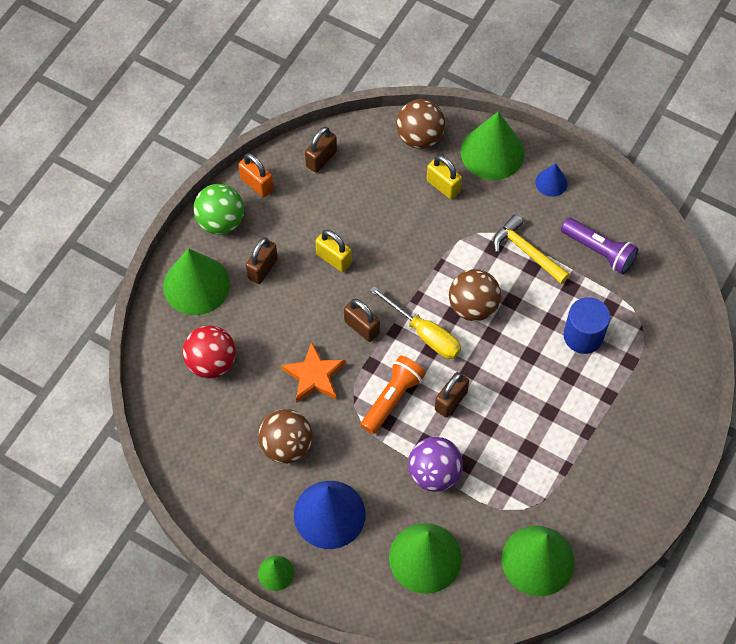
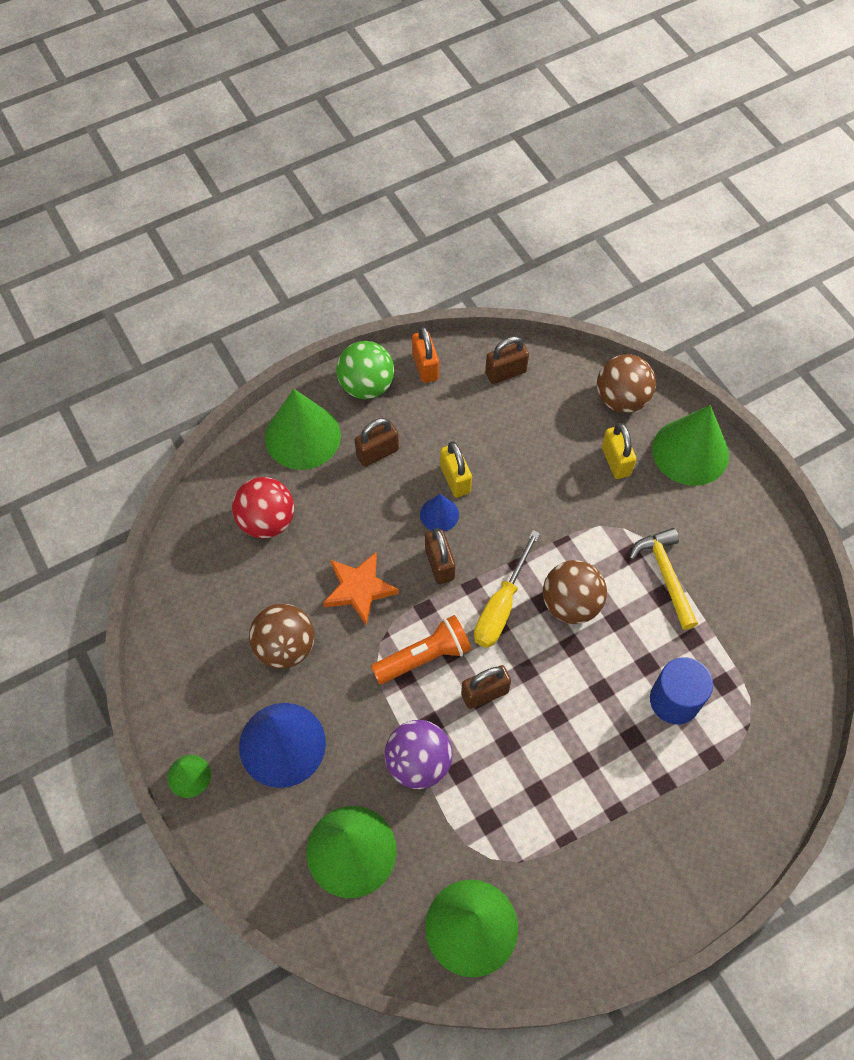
camera: 30 degrees right, 0 degrees up
yellow screwdriver [370,286,461,359] -> yellow screwdriver turned 45 degrees clockwise [474,530,540,648]
blue cone [536,163,568,197] -> blue cone moved to [420,494,459,532]
purple flashlight [561,218,638,274] -> none

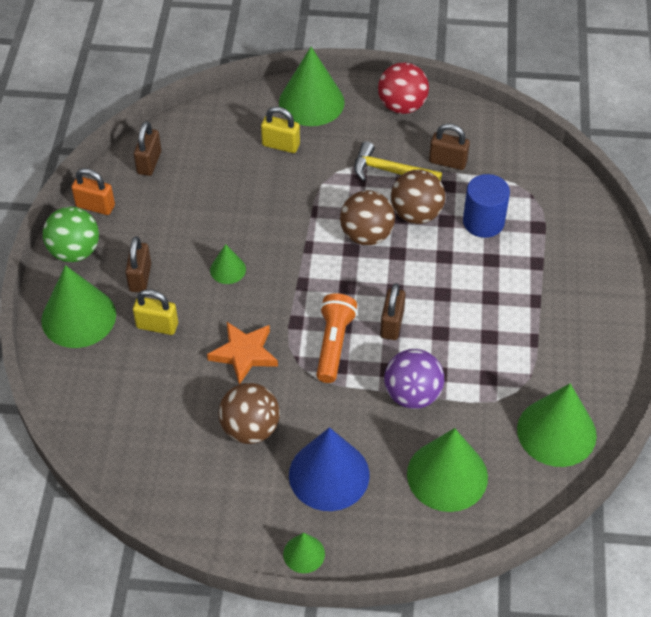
camera: 55 degrees left, 10 degrees down
red ball [232,477,294,538] -> red ball moved to [378,62,429,114]
blue cone [420,494,459,532] -> green cone [210,244,246,284]
brown padlock [425,528,456,584] -> brown padlock moved to [429,123,470,170]
yellow padlock [440,441,472,497] -> yellow padlock moved to [133,289,178,335]
yellow screwdriver [474,530,540,648] -> none
brown ball [597,355,656,413] -> brown ball moved to [391,169,445,224]

